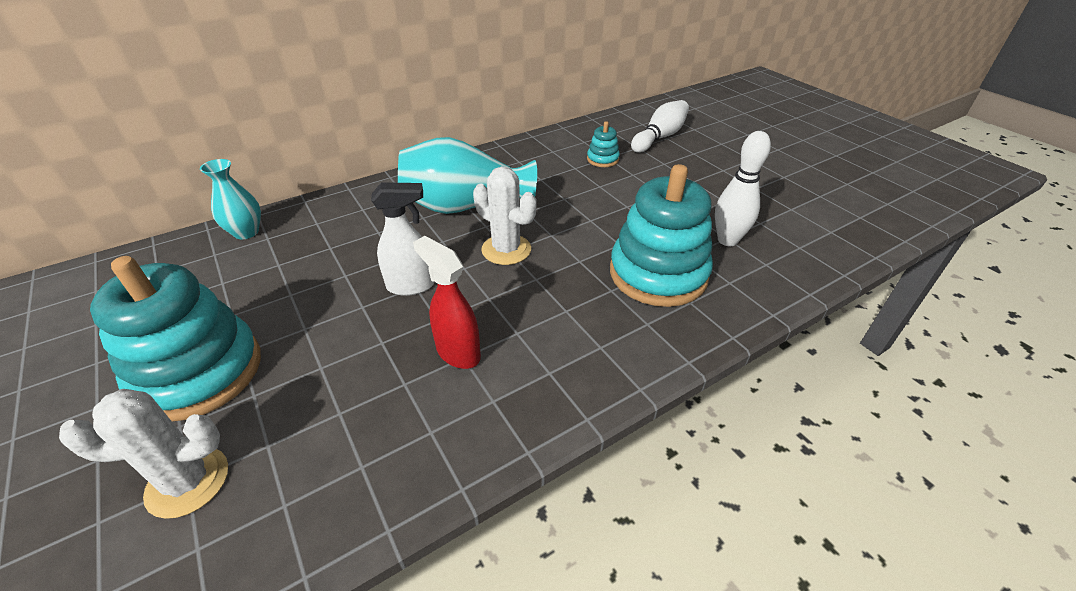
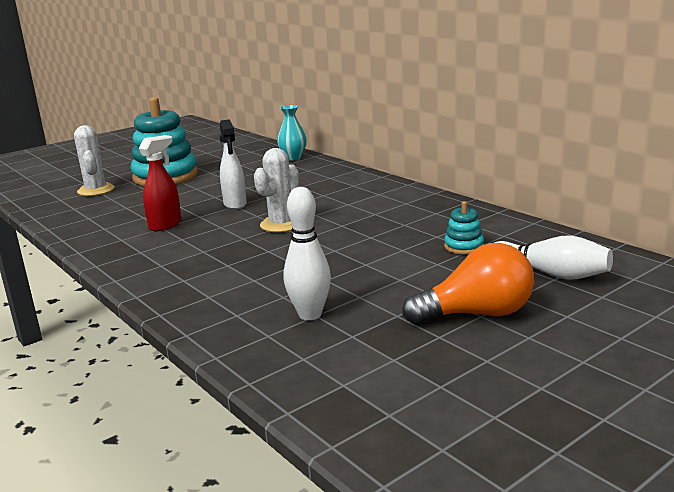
camera: 85 degrees right, 20 degrees down
turquoise vase [398,137,537,214] -> none
turquoise stacking toy [610,164,713,307] -> none
none -> orange light bulb [402,243,534,325]

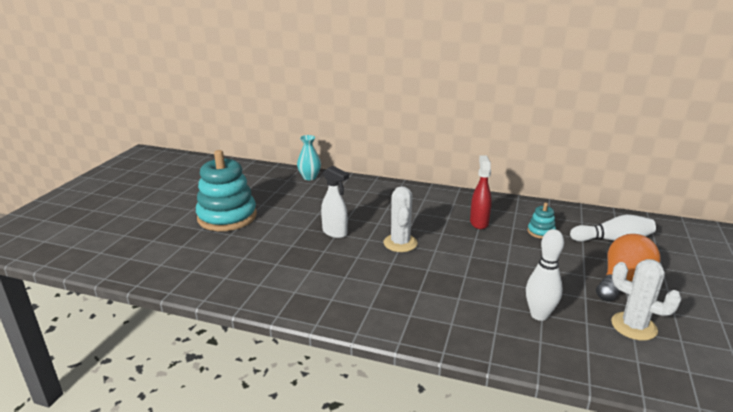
camera: 35 degrees left, 5 degrees up
white cactus [74,125,115,196] -> white cactus moved to [611,259,682,340]
red spray bottle [139,135,181,231] -> red spray bottle moved to [470,155,492,229]

